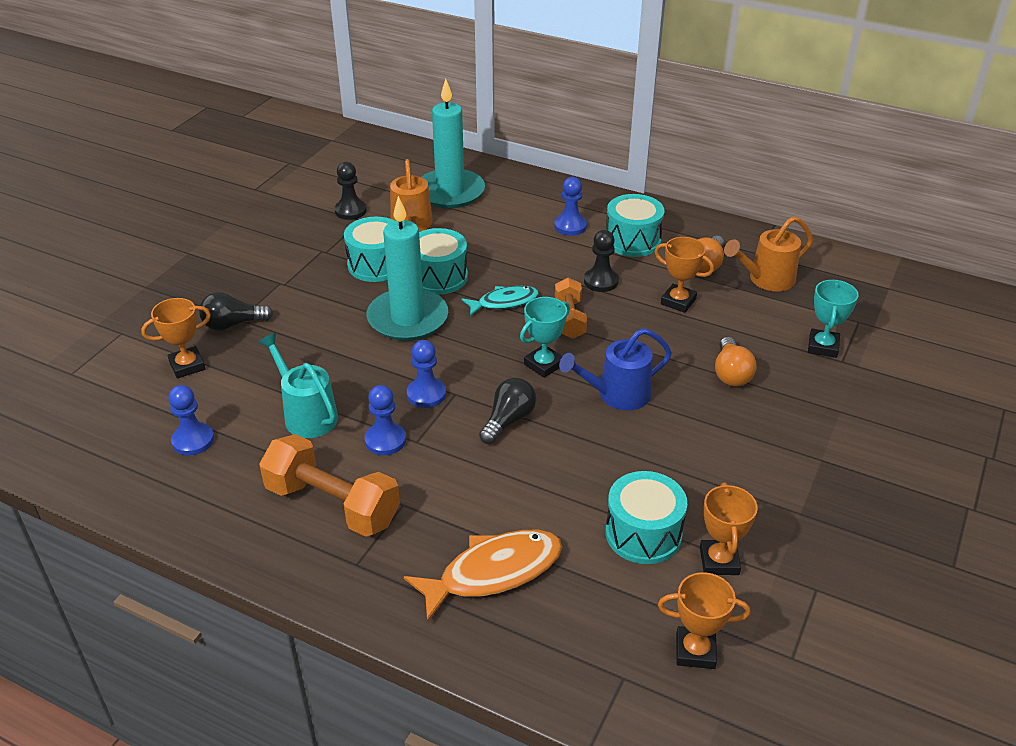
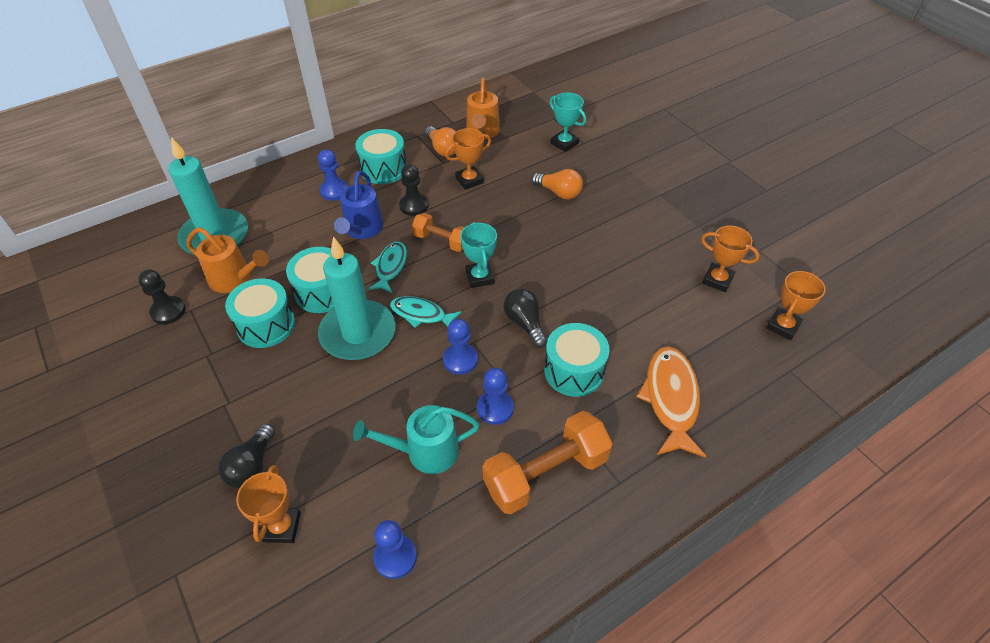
camera: 60 degrees left, 10 degrees up
blue watering can [559,328,672,410] -> blue watering can moved to [334,171,384,239]
turquoise drum [605,471,687,564] -> turquoise drum moved to [544,323,610,397]
none -> turquoise fish [390,296,462,328]

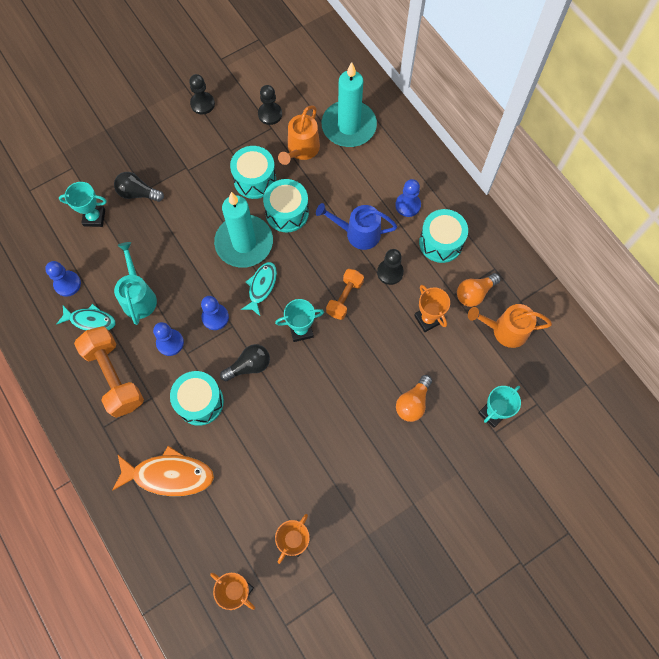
camera: 90 degrees right, 20 degrees up
orange trophy [236,465,301,543] -> turquoise trophy [59,182,107,227]
turquoise fish [368,241,407,294] -> turquoise fish moved to [57,304,116,331]
none -> black pawn [189,74,215,115]

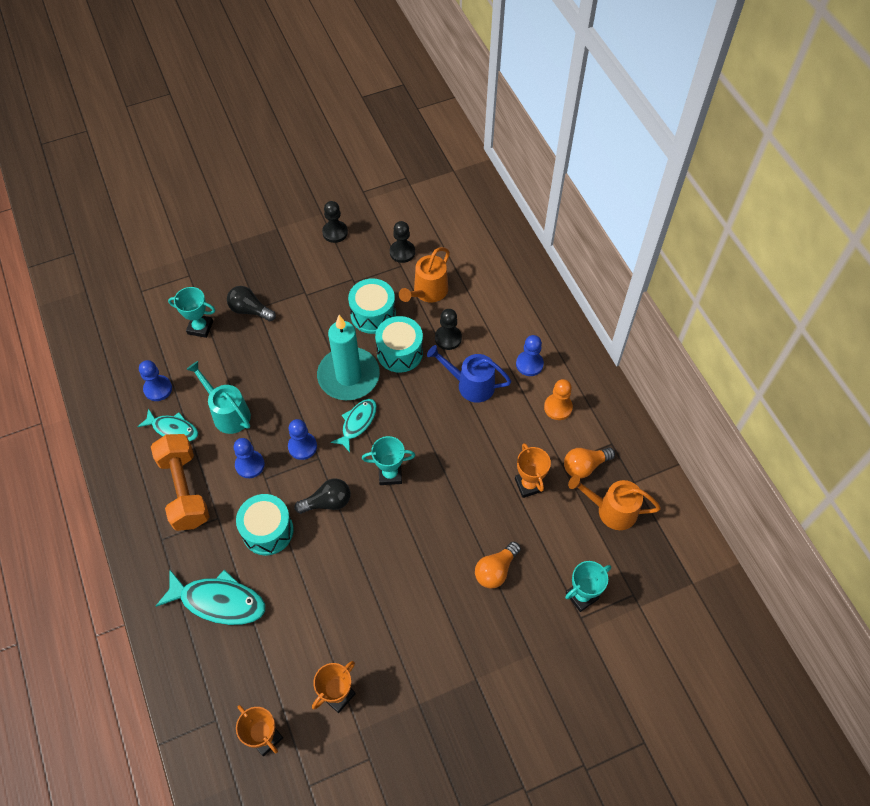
camera: 10 degrees right, 10 degrees down
orange fish [112,446,214,496] -> turquoise fish [156,569,265,625]
turquoise watering can [114,242,157,325] -> turquoise watering can turned 45 degrees counterclockwise [186,361,251,434]
turquoise candle [322,62,377,147] -> none
orange dumbbell [326,269,364,320] -> none
black pawn [377,249,404,285] -> black pawn moved to [435,309,462,350]
turquoise drum [419,209,468,263] -> orange pawn [544,379,573,420]

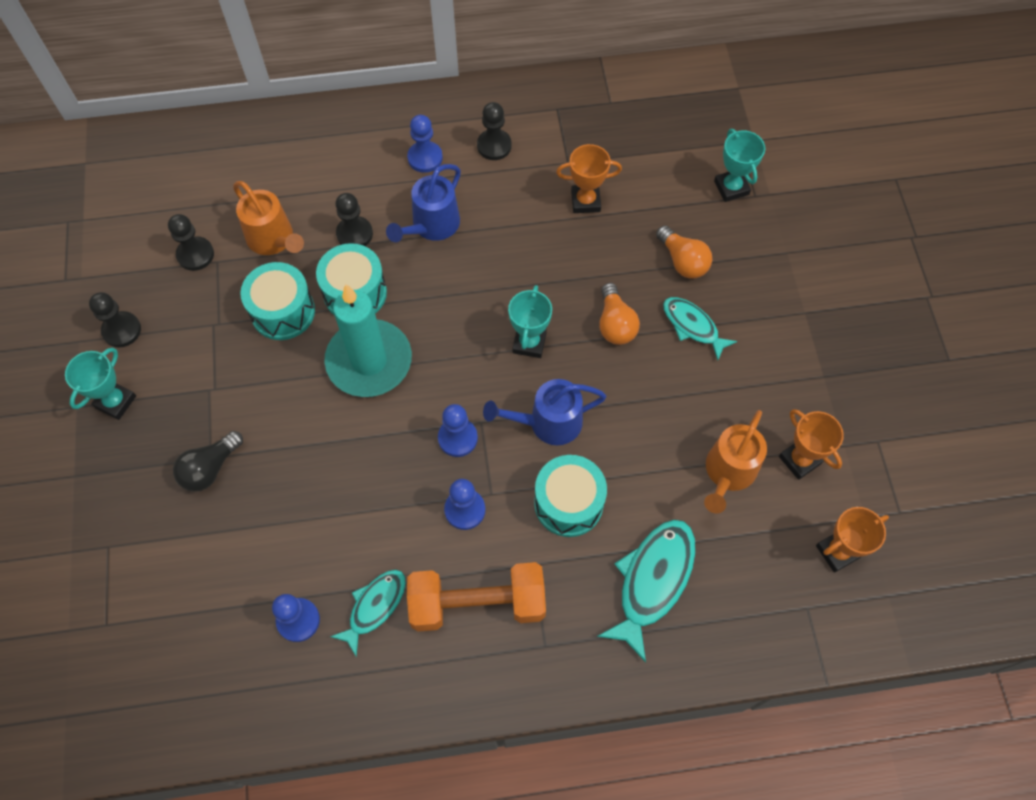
camera: 75 degrees left, 5 degrees up
turquoise trophy [168,287,215,338] -> turquoise trophy moved to [65,347,136,420]
turquoise watering can [186,361,251,434] -> none
black light bulb [294,479,350,514] -> blue watering can [483,379,606,445]
turquoise fish [331,399,377,452] -> turquoise fish moved to [663,297,737,361]
orange pawn [544,379,573,420] -> black pawn [477,102,512,160]
orange light bulb [564,447,615,479] -> orange light bulb moved to [599,283,640,345]
orange watering can [568,475,661,530] -> orange watering can moved to [704,410,767,514]

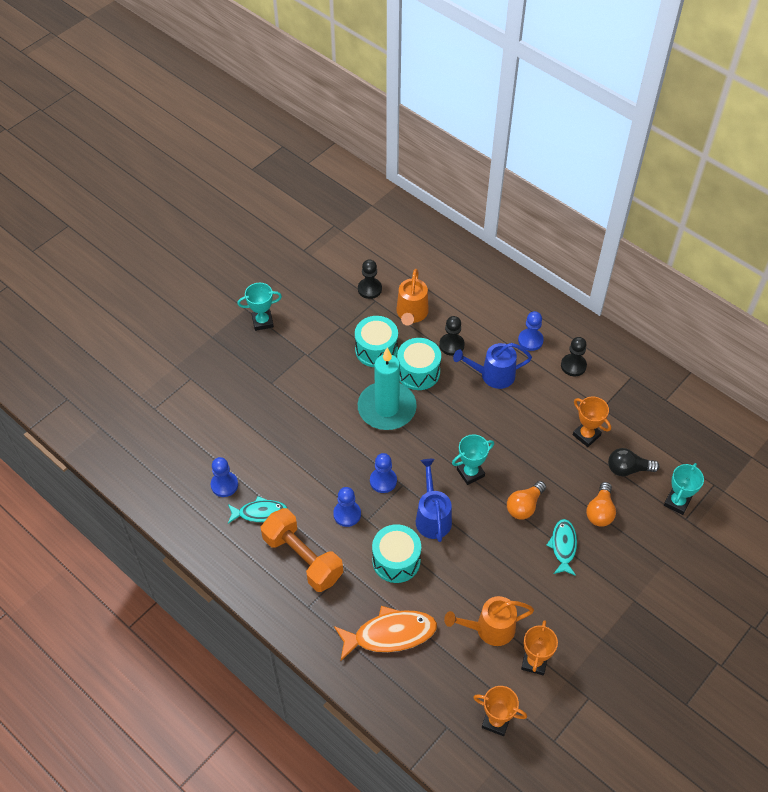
camera: 50 degrees right, 10 degrees down
black pawn [89,292,141,348] -> none
black light bulb [173,431,243,492] -> black light bulb moved to [608,448,659,476]
blue watering can [483,379,606,445] -> blue watering can turned 45 degrees clockwise [416,459,452,542]
turquoise fish [597,519,696,663] -> orange fish [334,606,437,661]

